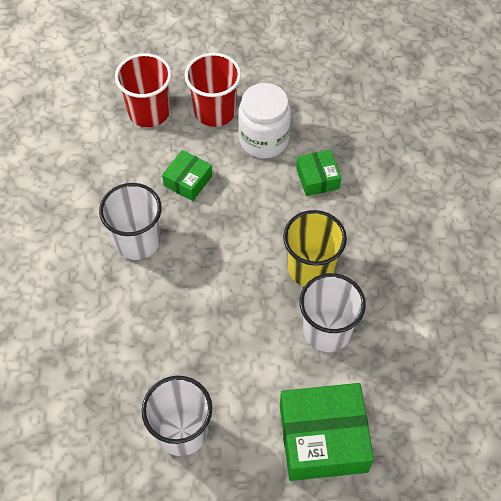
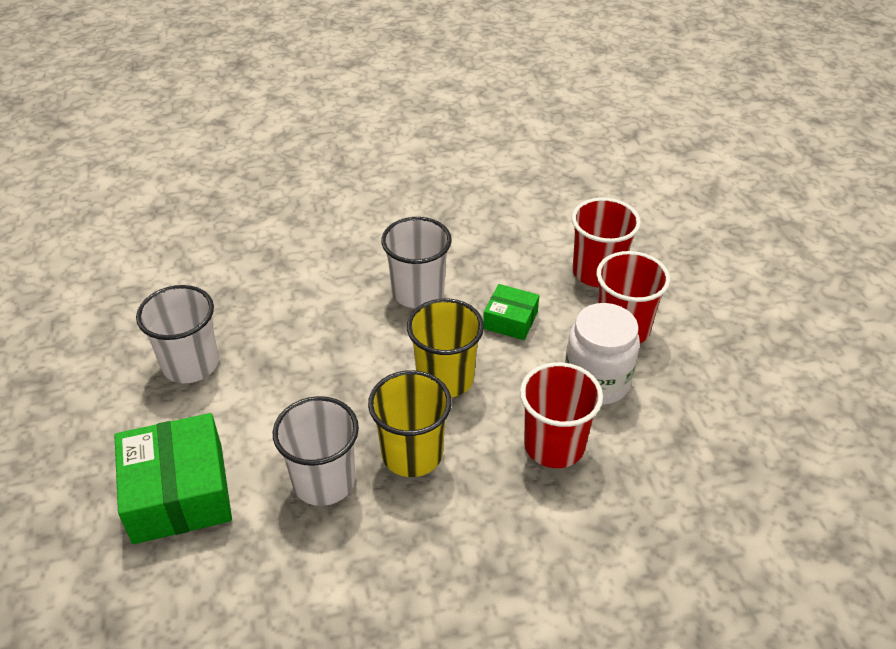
camera: 80 degrees right, 15 degrees down
green box [296,149,341,196] -> red cup [520,362,603,468]
none -> yellow cup [407,298,484,398]

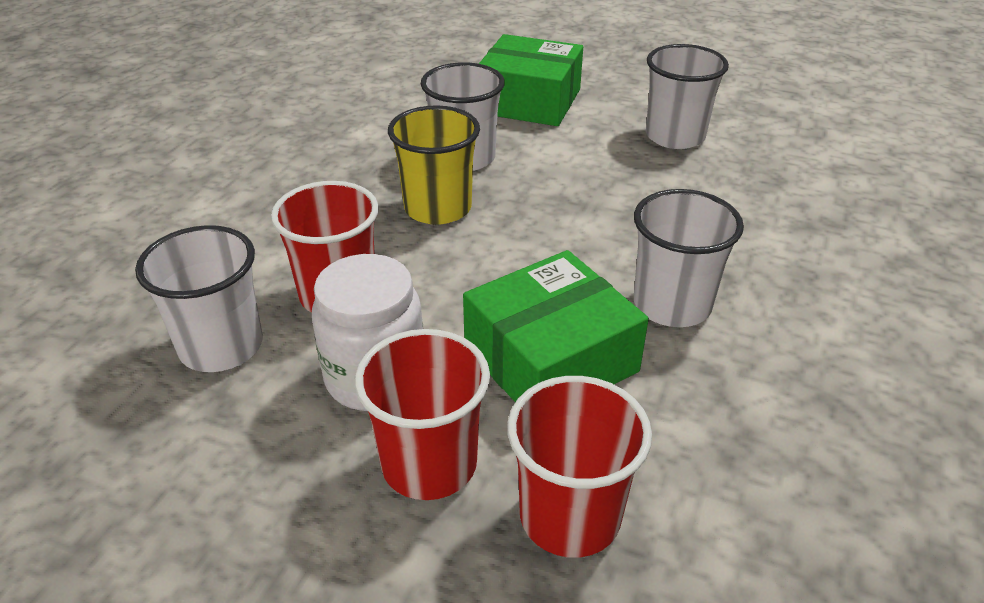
camera: 125 degrees right, 5 degrees down
yellow cup [407,298,484,398] -> none
green box [483,284,539,340] -> green box [463,250,649,402], size x1.88
none -> white cup [135,225,263,372]

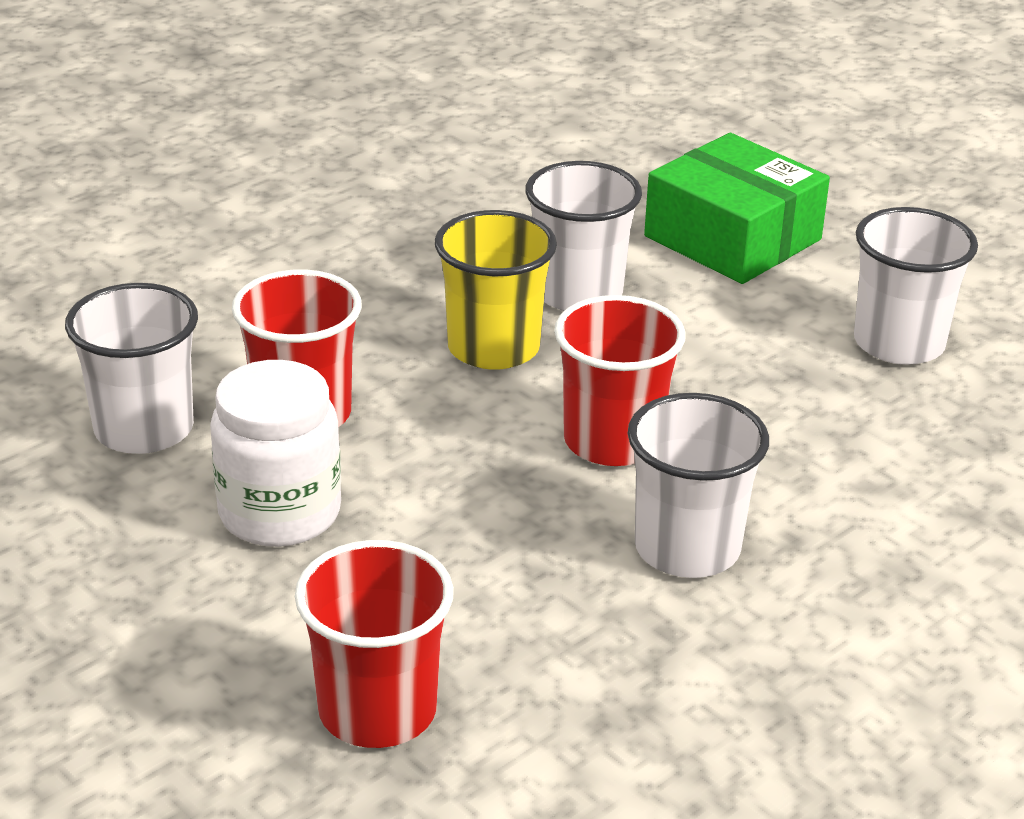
camera: 25 degrees right, 5 degrees down
red cup [355,329,490,500] -> red cup moved to [554,295,686,466]
green box [463,250,649,402] -> none

